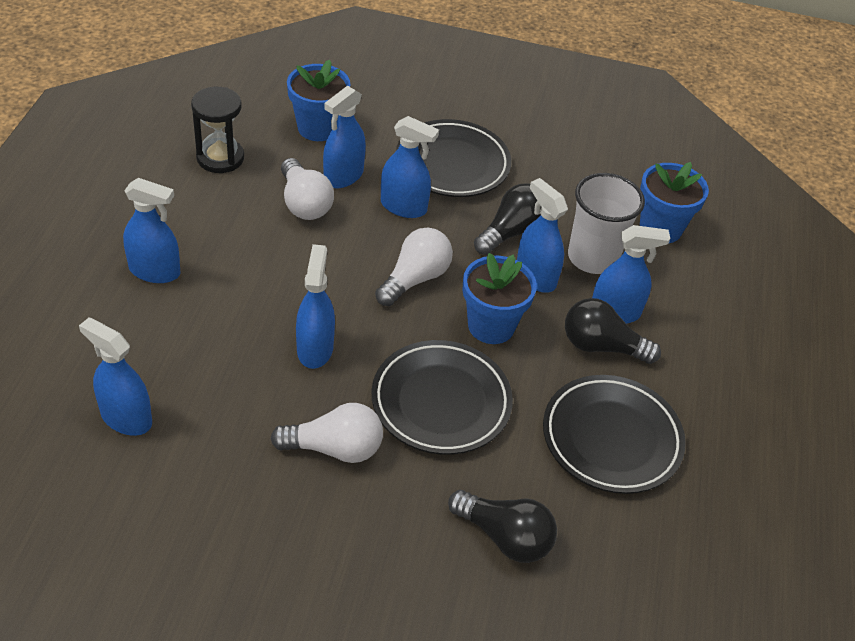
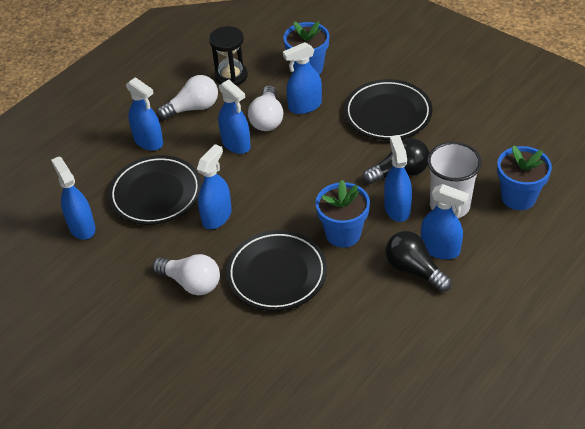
camera: 35 degrees right, 0 degrees up
white light bulb [375,227,453,306] -> white light bulb moved to [157,75,218,120]
blue spray bottle [381,116,439,218] -> blue spray bottle moved to [218,79,251,154]
black light bulb [448,490,557,563] -> none
black plate [543,375,686,494] -> black plate moved to [108,155,201,225]

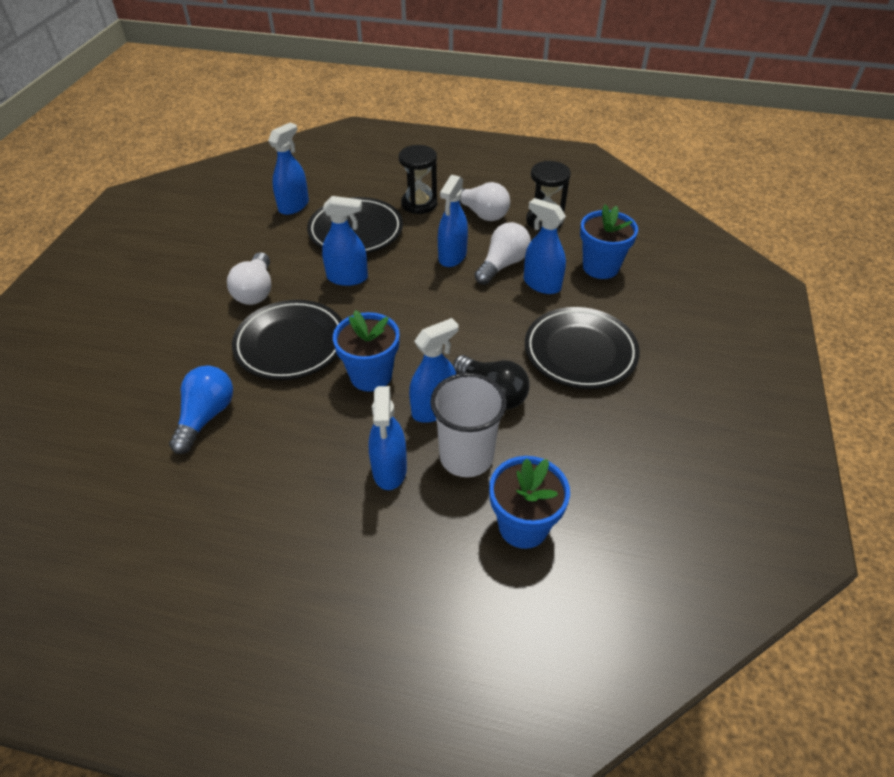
camera: 60 degrees right, 0 degrees up
blue spray bottle [126,77,163,151] -> black hourglass [399,145,437,214]
white light bulb [248,85,283,131] -> white light bulb turned 150 degrees clockwise [474,222,531,285]
black light bulb [385,231,452,292] -> none
none -> blue light bulb [169,366,233,454]

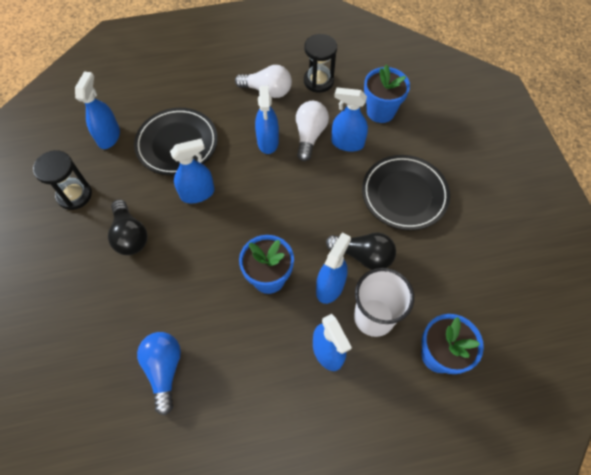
camera: 25 degrees left, 15 degrees up
white light bulb [227,252,271,305] -> black light bulb [108,199,148,255]
black plate [232,300,342,380] -> none
black hourglass [399,145,437,214] -> black hourglass moved to [33,150,92,210]

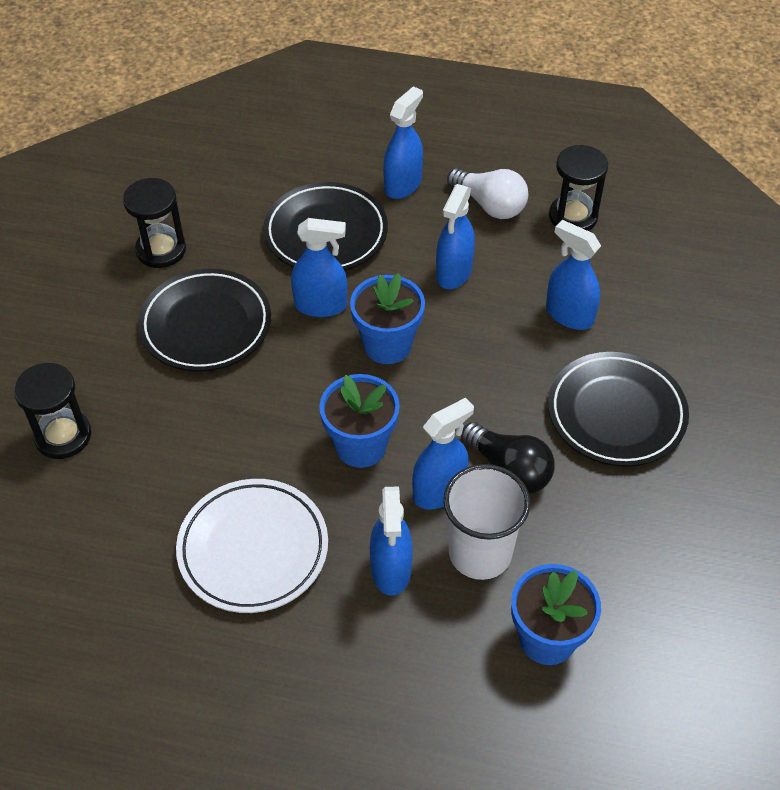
camera: 25 degrees right, 10 degrees down
blue spray bottle [75,72,120,149] -> blue spray bottle moved to [384,86,423,199]
black light bulb [108,199,148,255] -> black plate [138,269,271,372]
blue light bulb [137,332,181,415] -> none
white light bulb [296,101,329,161] -> none
blue flower pot [364,64,410,123] -> blue flower pot moved to [350,273,425,364]
none -> black hourglass [14,363,91,459]
none -> white plate [176,479,328,613]

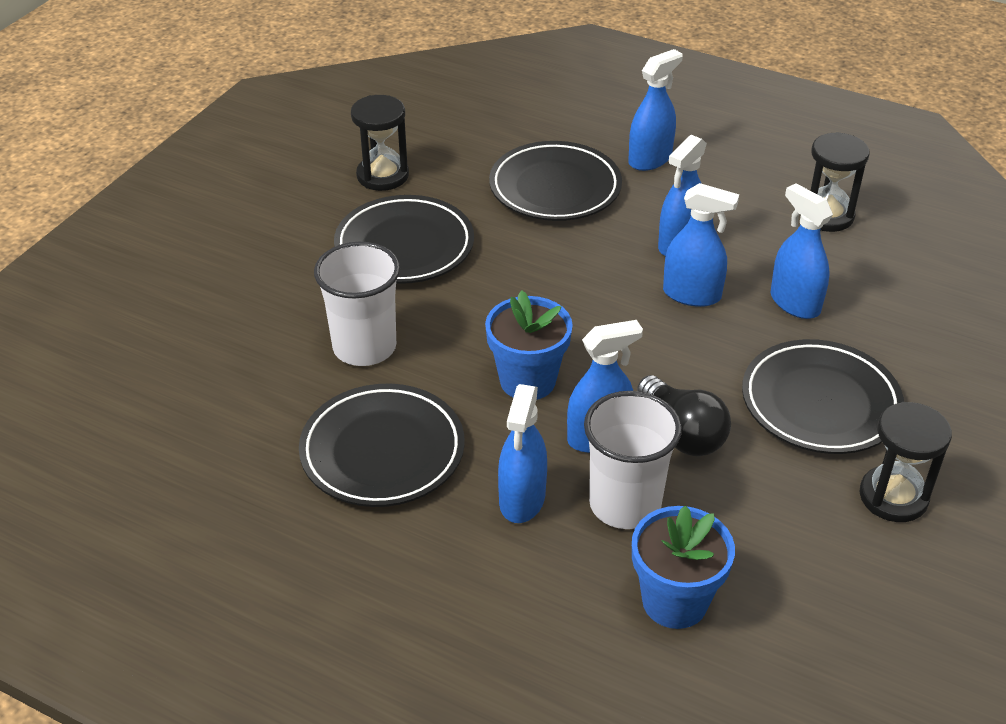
camera: 15 degrees right, 10 degrees down
black hourglass [14,363,91,459] -> black hourglass moved to [860,402,952,522]
white plate [176,479,328,613] -> black plate [299,384,465,507]
blue spray bottle [291,218,347,317] -> blue spray bottle moved to [663,183,739,307]
blue flower pot [350,273,425,364] -> none
white light bulb [447,168,528,219] -> none
none -> white cup [314,242,400,366]

